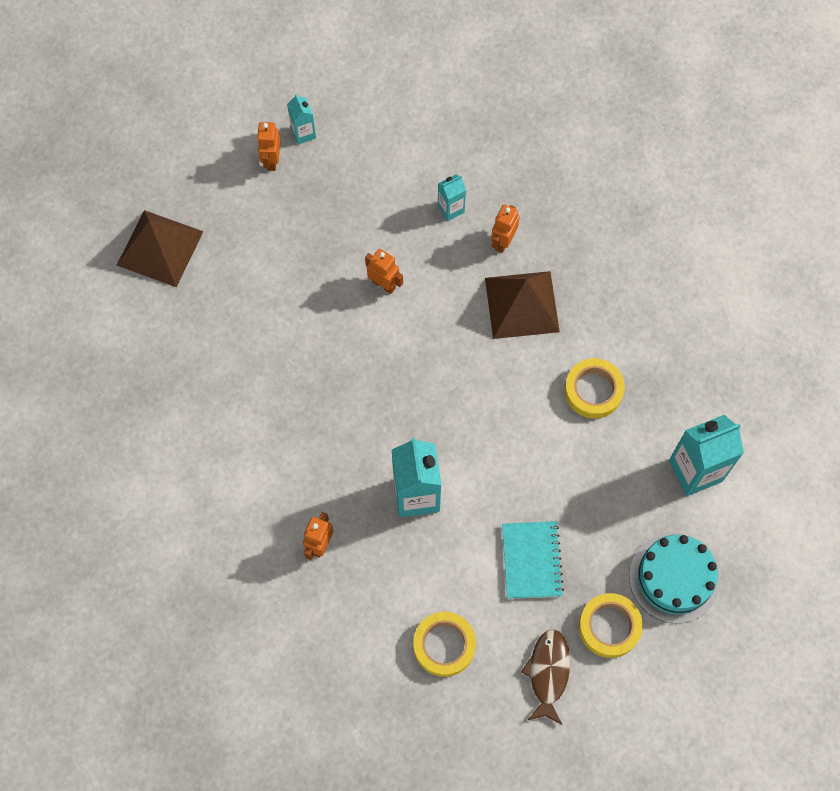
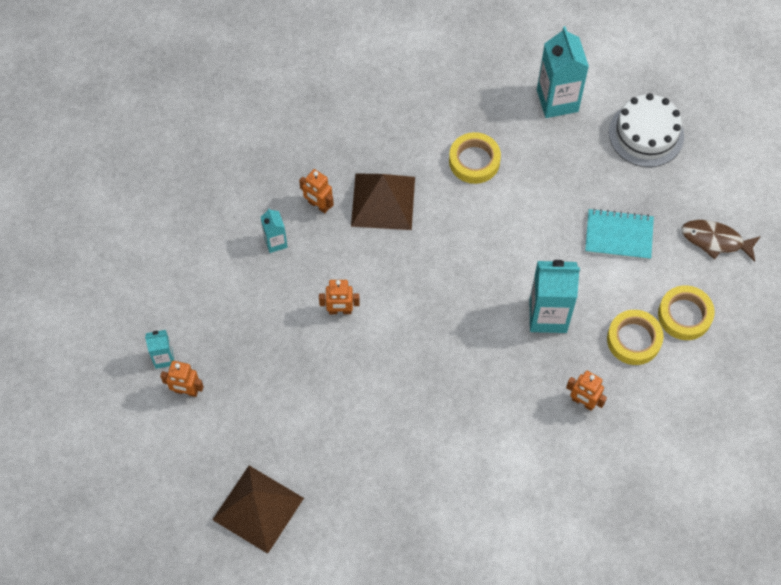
camera: 80 degrees left, 5 degrees down
orange robot [365,249,403,294] -> orange robot turned 135 degrees counterclockwise [319,280,360,314]
yellow tape [579,593,643,658] -> yellow tape moved to [607,310,664,365]
turquoise cake [629,534,720,623] -> white cake [609,93,684,167]

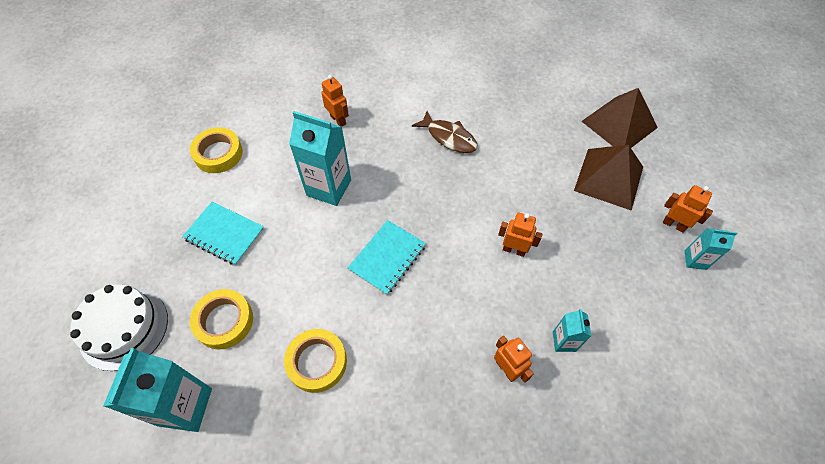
camera: 160 degrees left, 5 degrees down
brown pyramid [351,173,415,230] -> brown pyramid moved to [574,145,643,211]
yellow tape [607,310,664,365] -> yellow tape moved to [190,289,253,349]
brown fish [682,220,761,262] -> brown fish moved to [412,111,478,153]
none -> turquoise notebook [348,220,426,295]

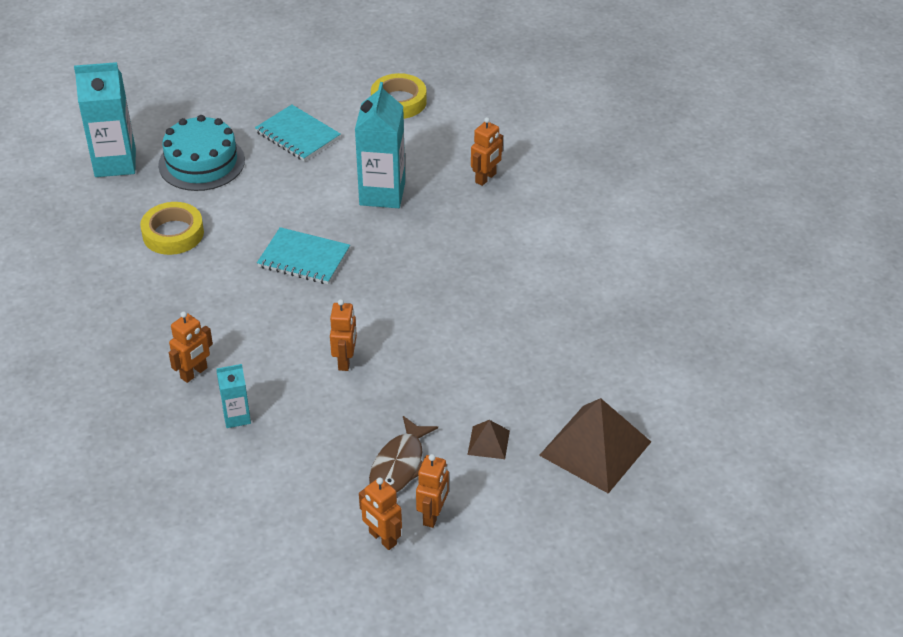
camera: 75 degrees right, 15 degrees down
white cake [70,285,168,371] -> none
turquoise notebook [182,202,264,266] -> turquoise notebook turned 60 degrees counterclockwise [255,105,341,161]
yellow tape [190,289,253,349] -> turquoise cake [158,115,245,191]
brown fish [412,111,478,153] -> brown fish moved to [369,416,438,493]
brown pyramid [574,145,643,211] -> brown pyramid [468,420,510,459], size x0.46
turquoise carton [685,228,737,270] -> orange robot [359,477,402,550]

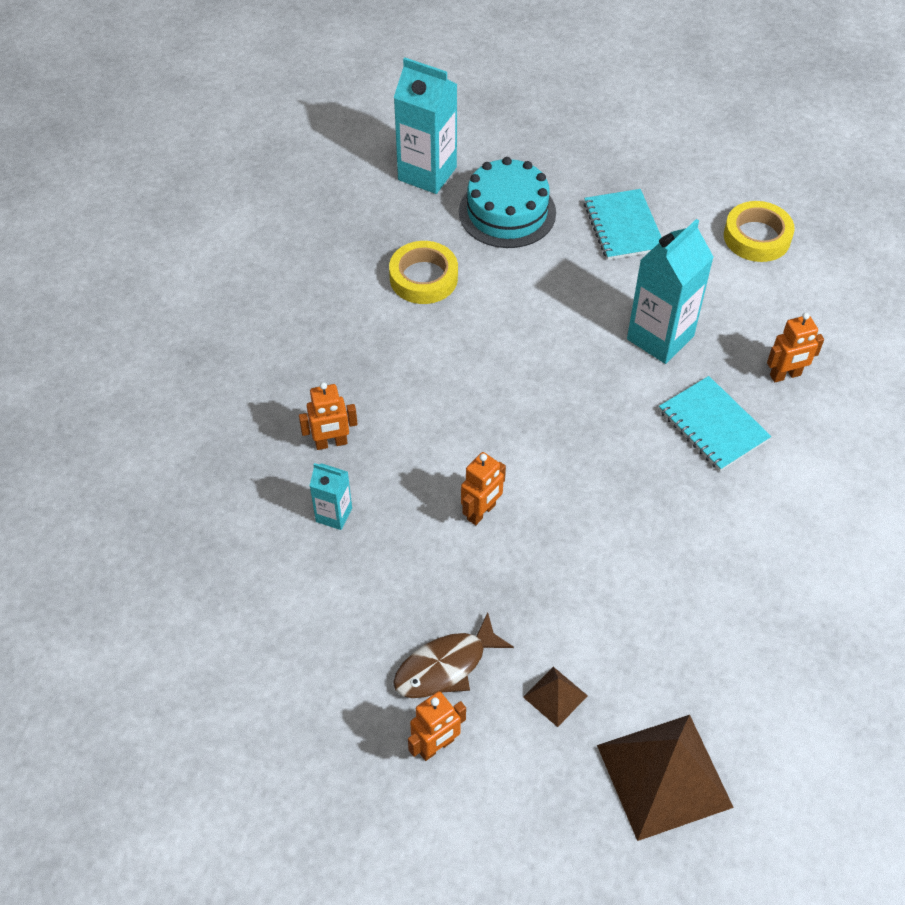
camera: 35 degrees right, 10 degrees up
turquoise notebook [257,227,350,284] -> turquoise notebook moved to [659,376,771,471]
orange robot [359,477,402,550] -> none

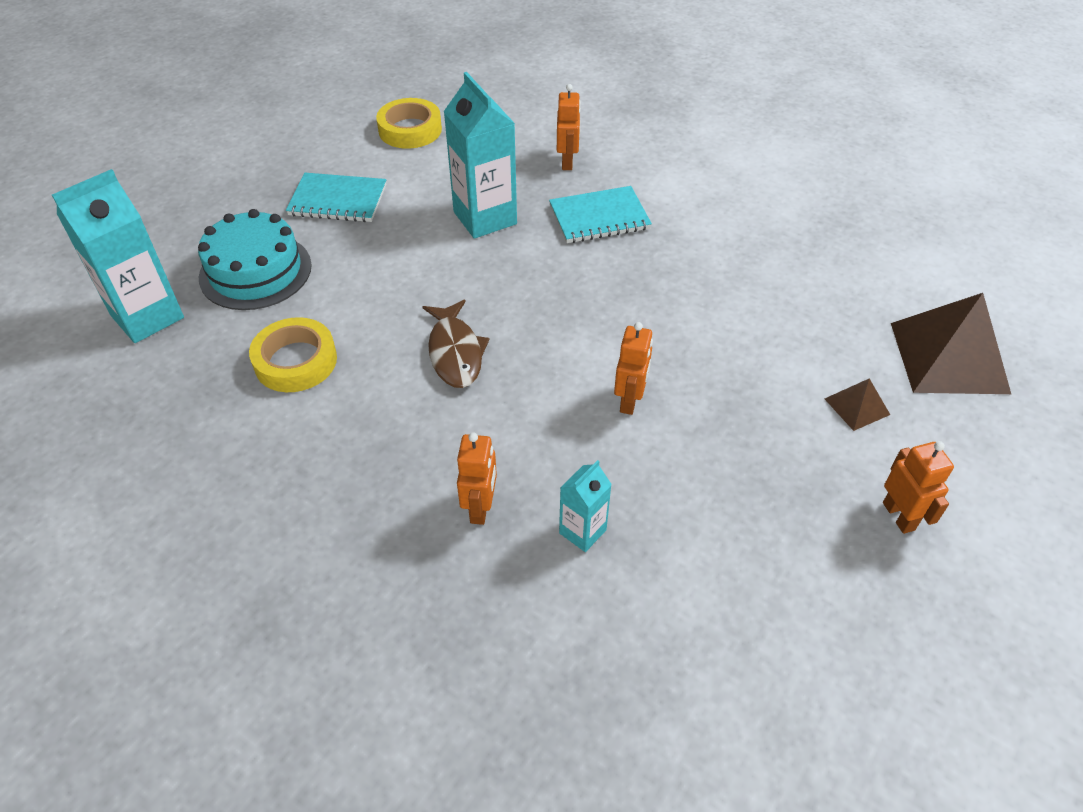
camera: 70 degrees left, 5 degrees down
brown fish [393,612,514,698] -> brown fish moved to [422,300,490,388]
orange robot [461,452,506,525] -> orange robot turned 45 degrees clockwise [614,322,653,415]

